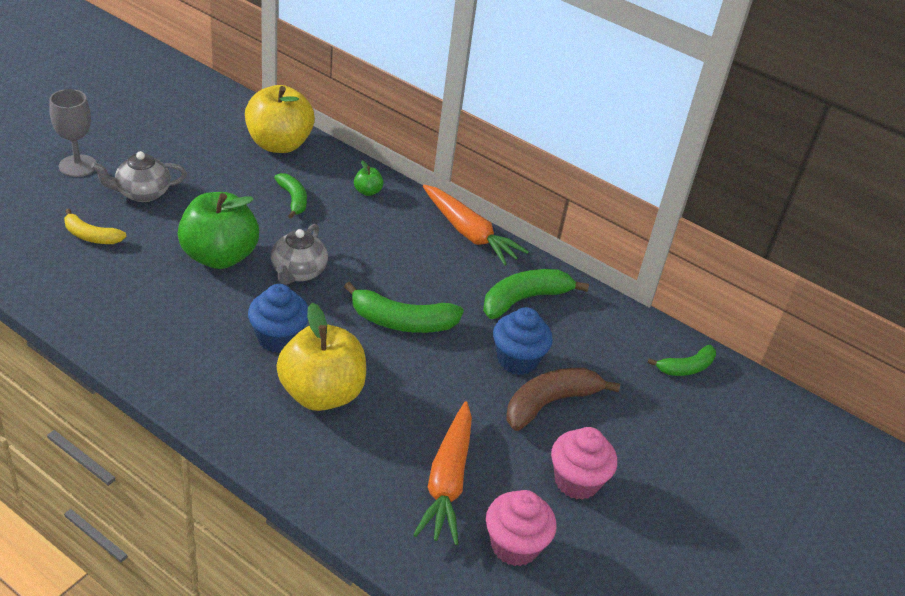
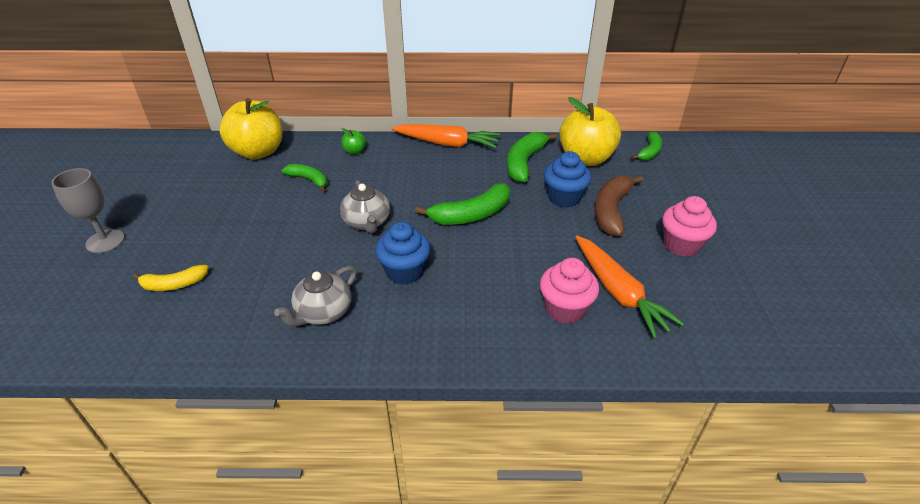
camera: 30 degrees left, 0 degrees up
grey teapot [91,151,187,202] -> grey teapot moved to [274,266,356,327]
green apple [178,192,259,269] -> none
yellow apple [276,303,366,411] -> yellow apple moved to [559,97,621,166]
pink cupcake [486,490,557,566] -> pink cupcake moved to [540,258,599,324]

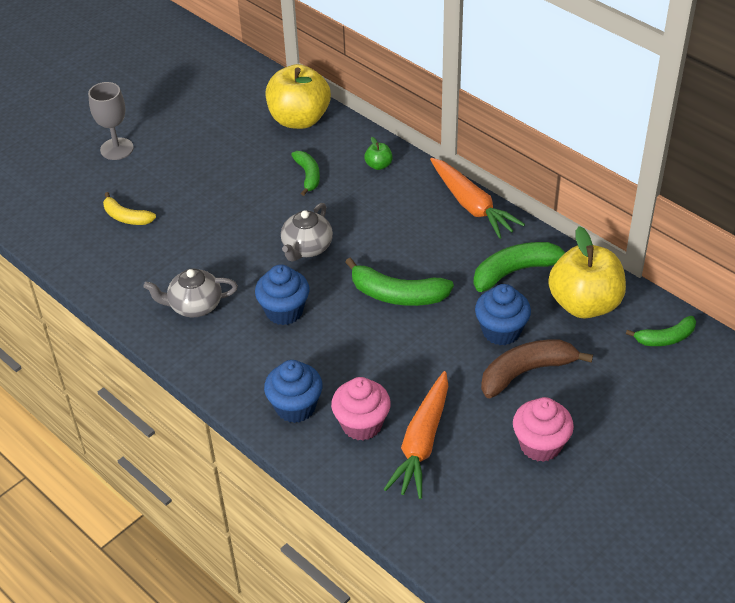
camera: 45 degrees right, 5 degrees up
none -> blue cupcake [264,360,323,423]

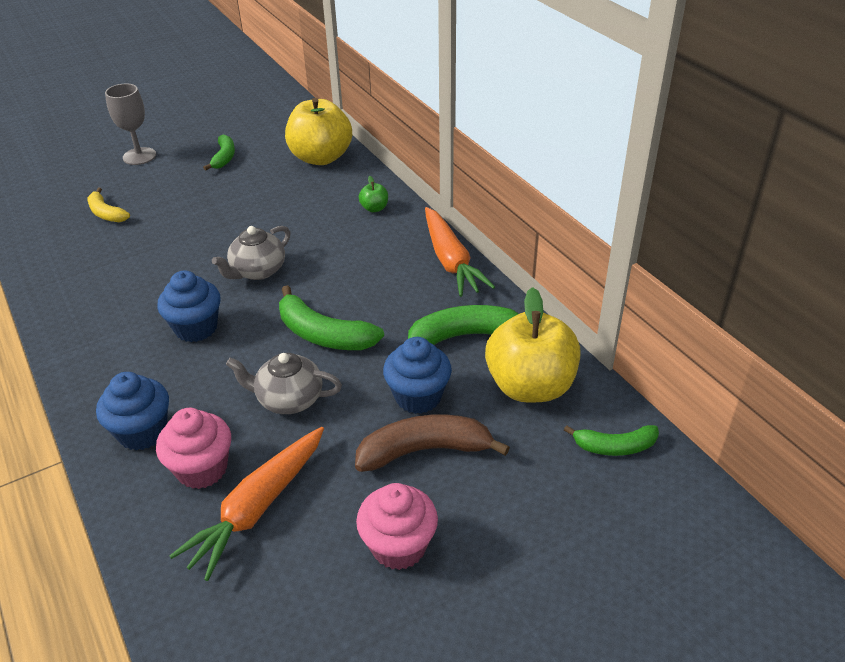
camera: 15 degrees right, 5 degrees down
grey teapot [143,269,238,317] -> grey teapot moved to [226,353,342,414]
green banana [291,151,320,196] -> green banana moved to [203,134,235,170]

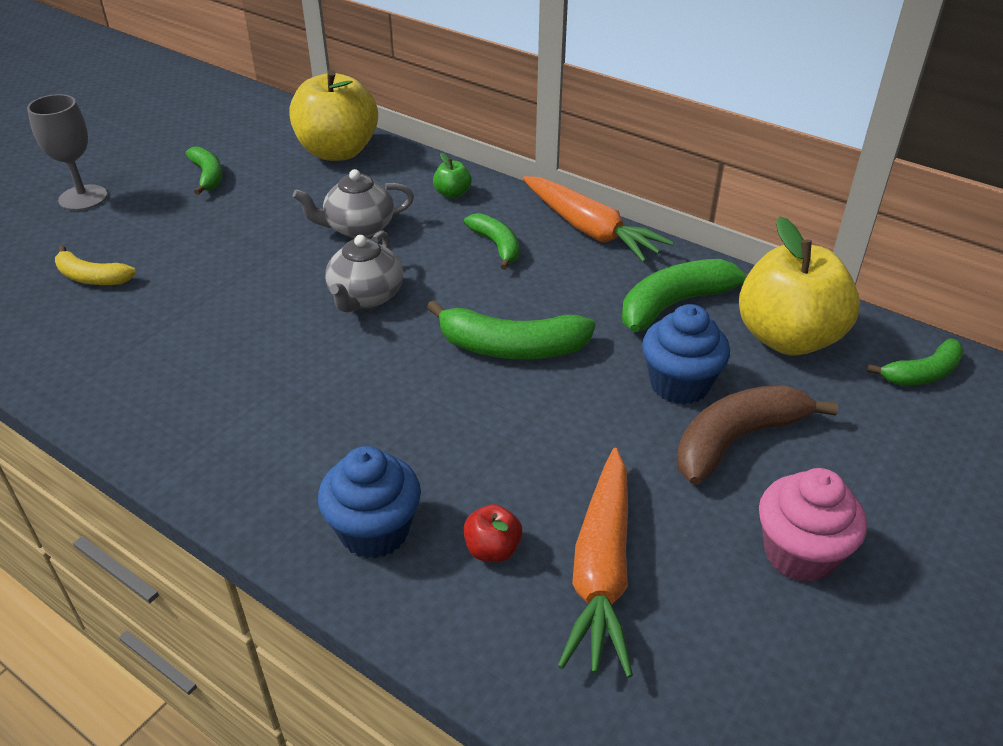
camera: 25 degrees left, 0 degrees up
pink cupcake [156,408,231,489] -> red apple [463,504,523,562]
blue cupcake [157,270,220,342] -> none
grey teapot [226,353,342,414] -> grey teapot moved to [293,169,414,238]
none -> green banana [464,213,519,270]

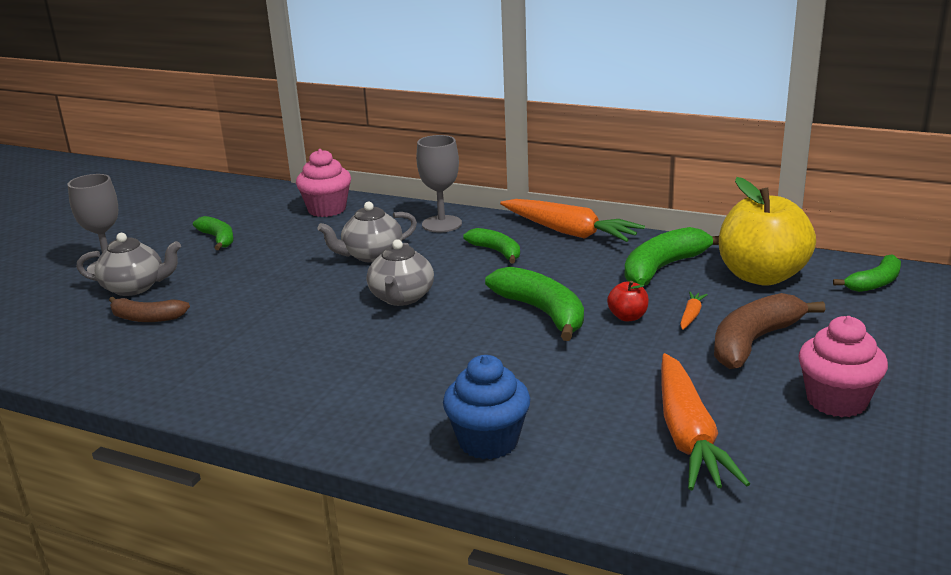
camera: 10 degrees left, 15 degrees down
yellow banana [55,246,136,285] -> brown banana [109,297,190,322]
yellow apple [289,70,378,161] -> pink cupcake [296,149,351,217]
green banana [427,300,595,359] -> green banana turned 120 degrees counterclockwise [485,267,584,341]
green apple [433,153,472,199] -> grey goblet [416,135,462,233]
red apple [463,504,523,562] -> red apple moved to [607,281,649,321]
blue cupcake [642,304,730,405] -> orange carrot [680,292,708,330]
none -> grey teapot [76,233,181,296]

